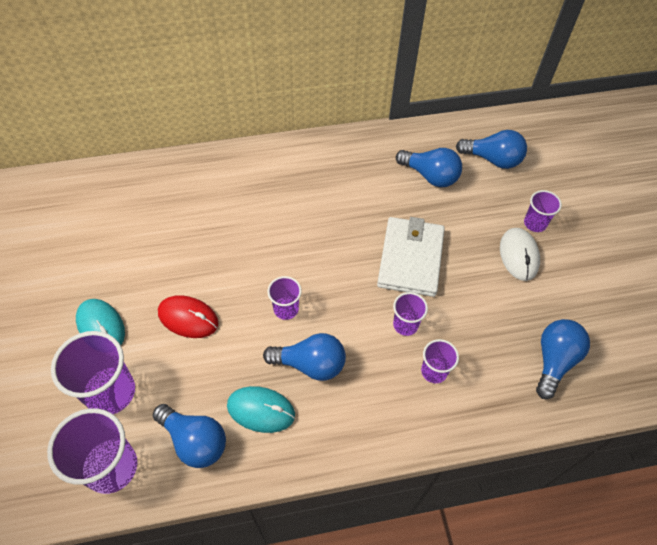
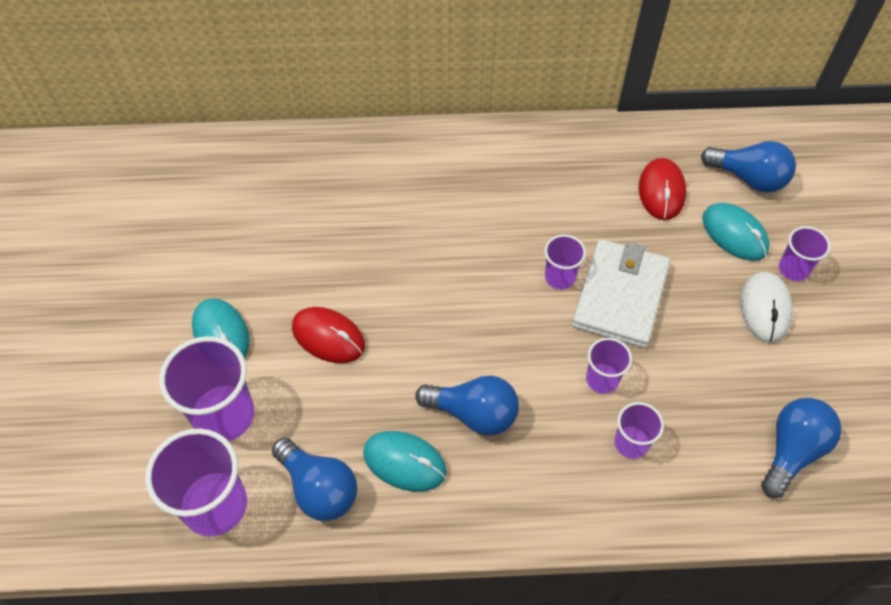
camera: 10 degrees right, 0 degrees up
purple cup [267,276,302,320] -> purple cup moved to [545,234,586,290]
blue light bulb [396,148,462,187] -> red mouse [639,158,686,220]
none -> turquoise mouse [702,203,770,261]

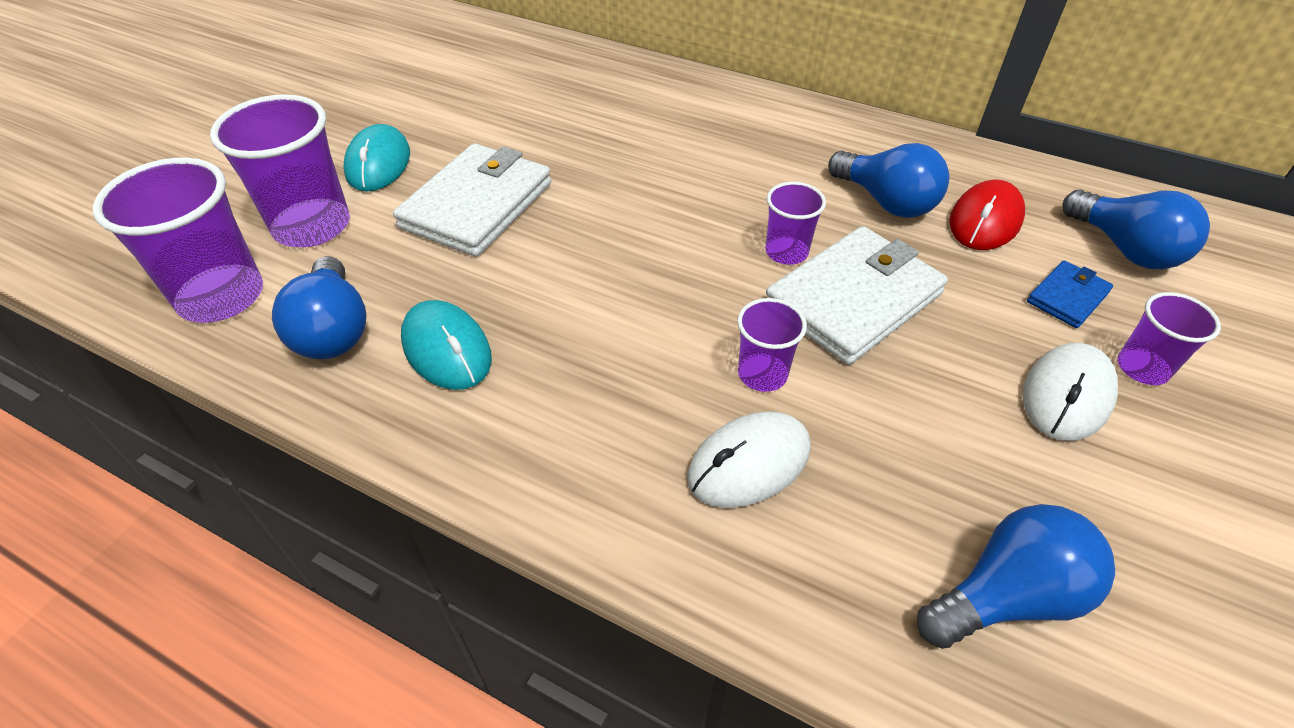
camera: 30 degrees right, 10 degrees down
red mouse [292,307,365,363] -> white wallet [393,143,551,257]
blue light bulb [415,376,519,436] -> blue light bulb moved to [828,143,949,218]
purple cup [614,402,664,459] -> white mouse [687,411,811,508]
turquoise mouse [702,203,770,261] -> blue wallet [1027,260,1113,328]

